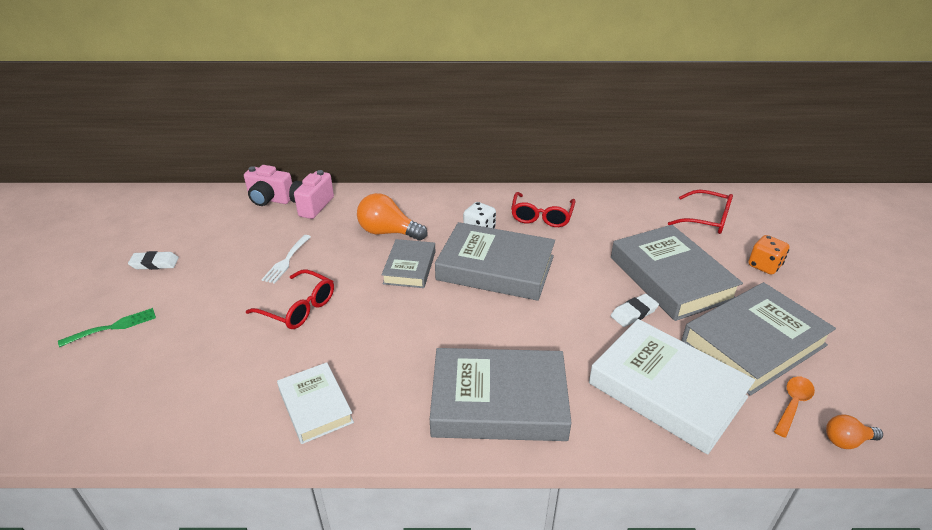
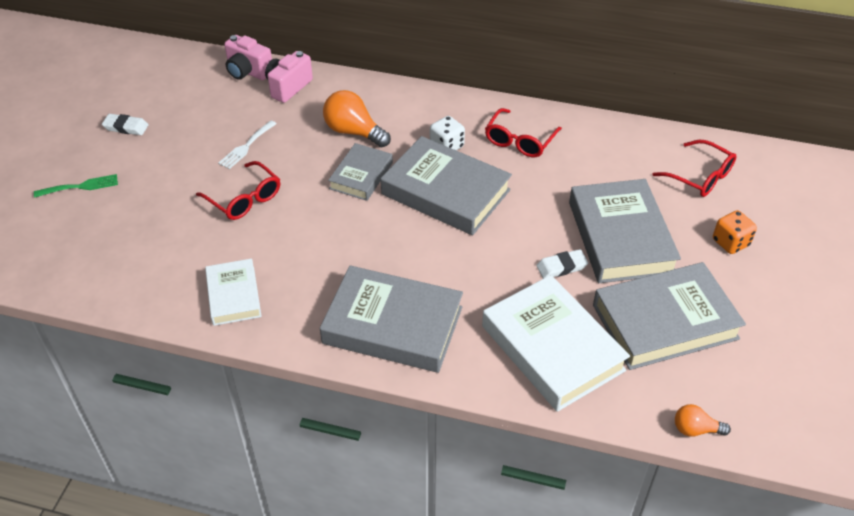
camera: 15 degrees right, 10 degrees up
orange spoon [774,377,815,438] -> none

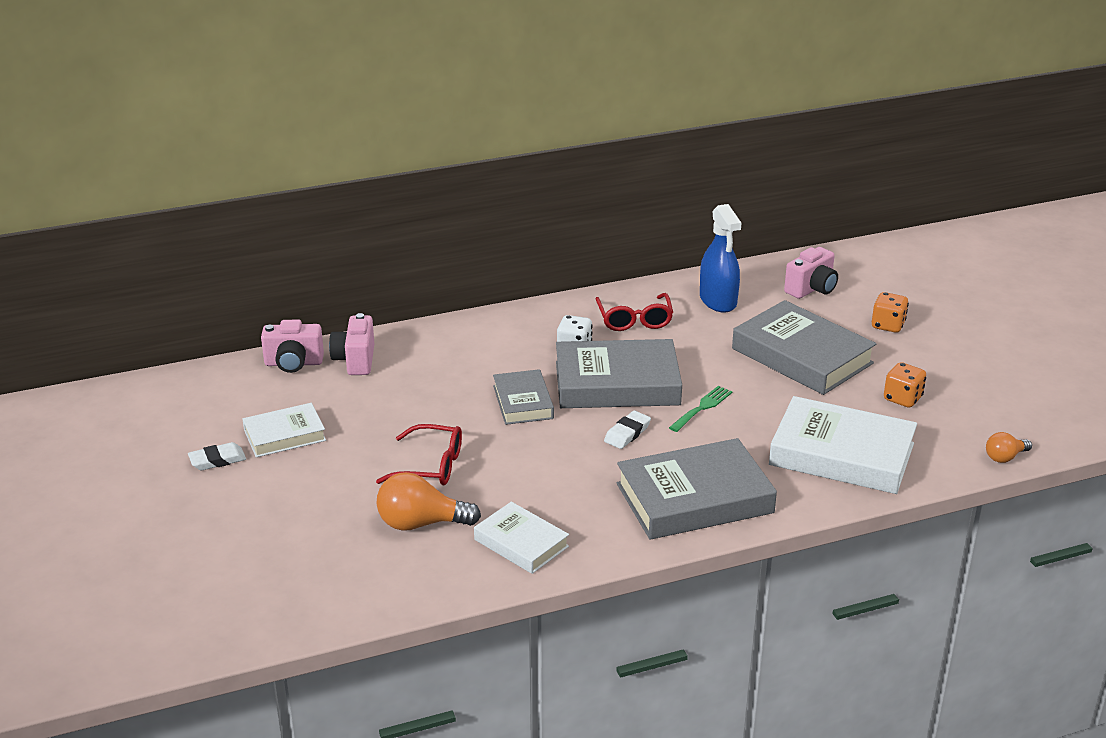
camera: 35 degrees left, 15 degrees down
green fork [34,174,118,198] -> green fork moved to [669,386,732,432]
white fork [218,120,276,169] -> none
orange light bulb [323,90,391,147] -> orange light bulb moved to [376,472,481,531]
white eraser [536,249,588,279] -> white eraser moved to [604,411,651,449]
grey book [593,262,746,370] -> orange dice [884,362,926,408]
red glasses [652,140,736,197] -> pink camera [784,247,838,299]
none -> white book [243,403,326,457]
none -> blue spray bottle [700,204,741,313]

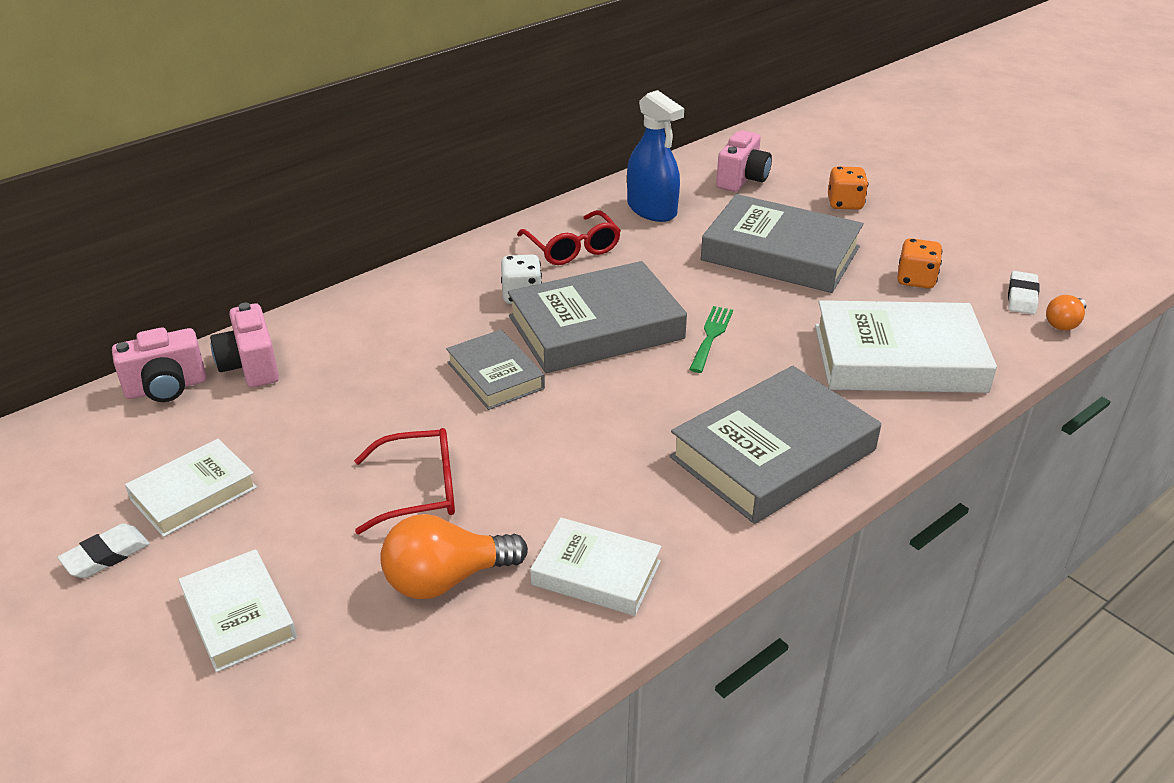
camera: 20 degrees left, 5 degrees up
white eraser [604,411,651,449] -> white eraser moved to [1008,271,1039,315]
none -> white book [178,549,297,672]

